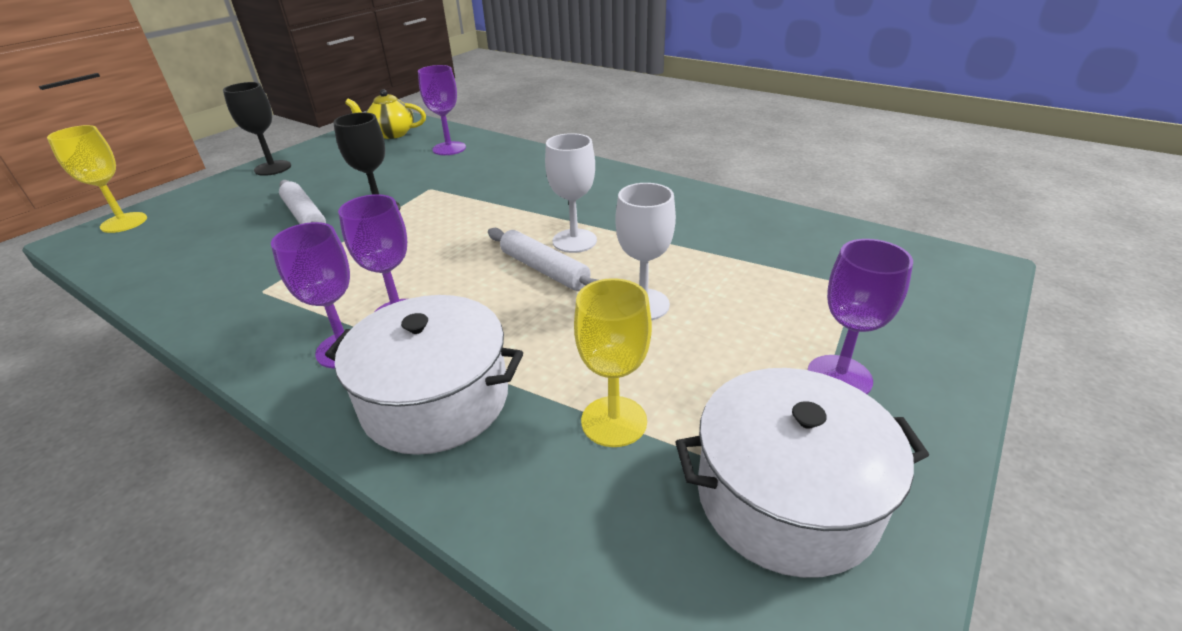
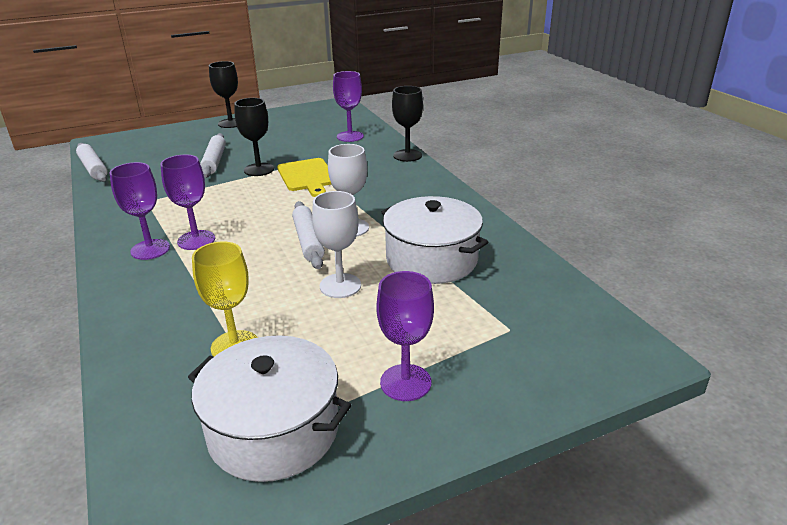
camera: 30 degrees right, 5 degrees down
yellow goblet [47,125,147,233] -> none
white pot [325,295,523,455] -> white pot moved to [382,196,488,284]
yellow teapot [345,89,426,139] -> none
none -> white rolling pin [76,143,108,182]
none -> yellow cutting board [277,158,332,197]
none -> black goblet [392,86,423,162]

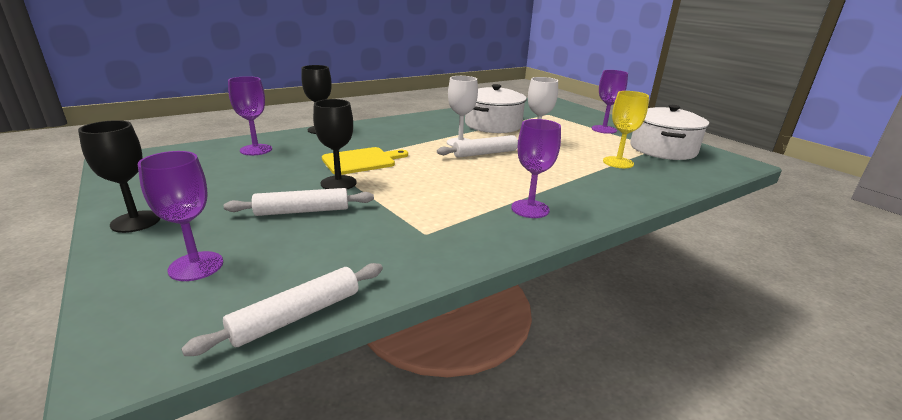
camera: 100 degrees left, 5 degrees down
purple goblet [160,155,215,250] -> purple goblet moved to [138,151,223,281]

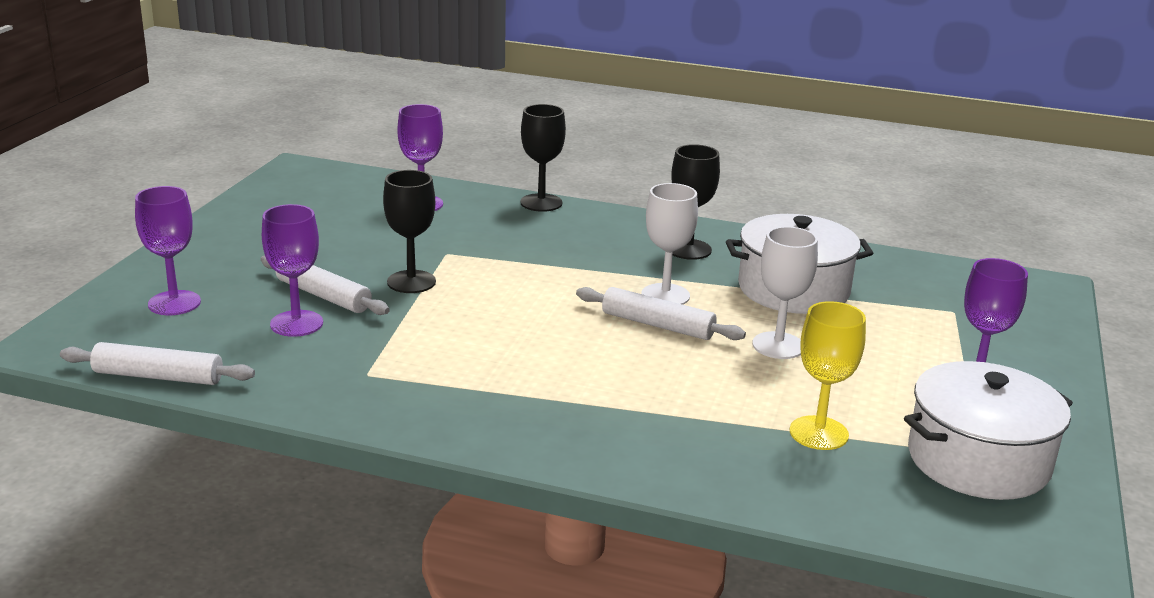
camera: 50 degrees right, 0 degrees up
black goblet [78,120,160,233] -> black goblet moved to [671,144,720,260]
yellow cutting board [322,147,408,175] -> none
purple goblet [511,119,561,218] -> purple goblet moved to [262,204,323,337]

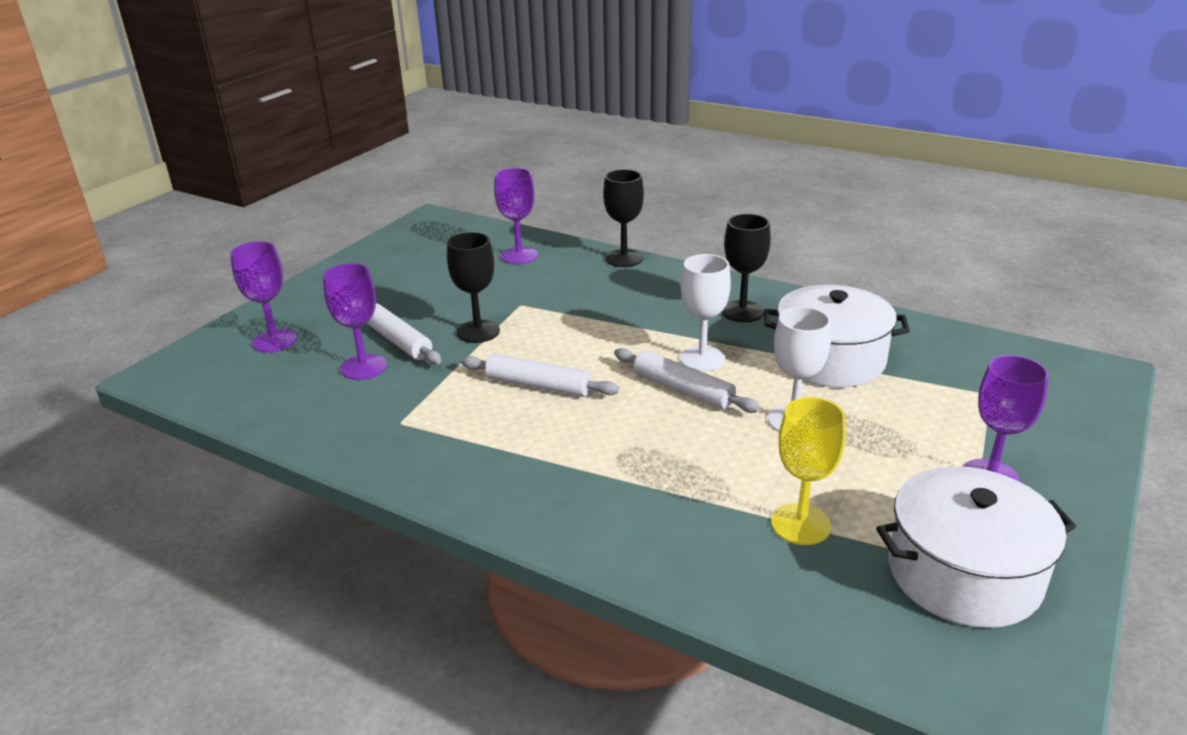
camera: 15 degrees right, 5 degrees up
white rolling pin [60,342,255,385] -> white rolling pin moved to [461,354,619,397]

